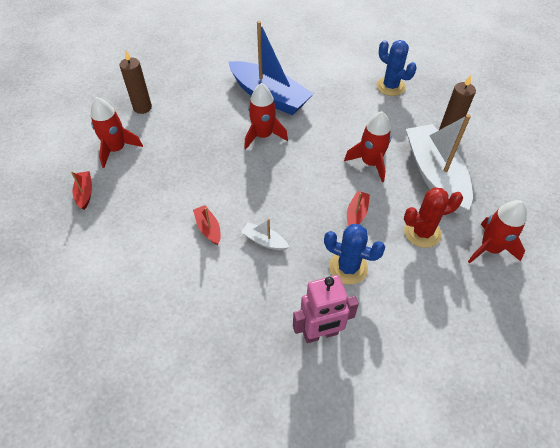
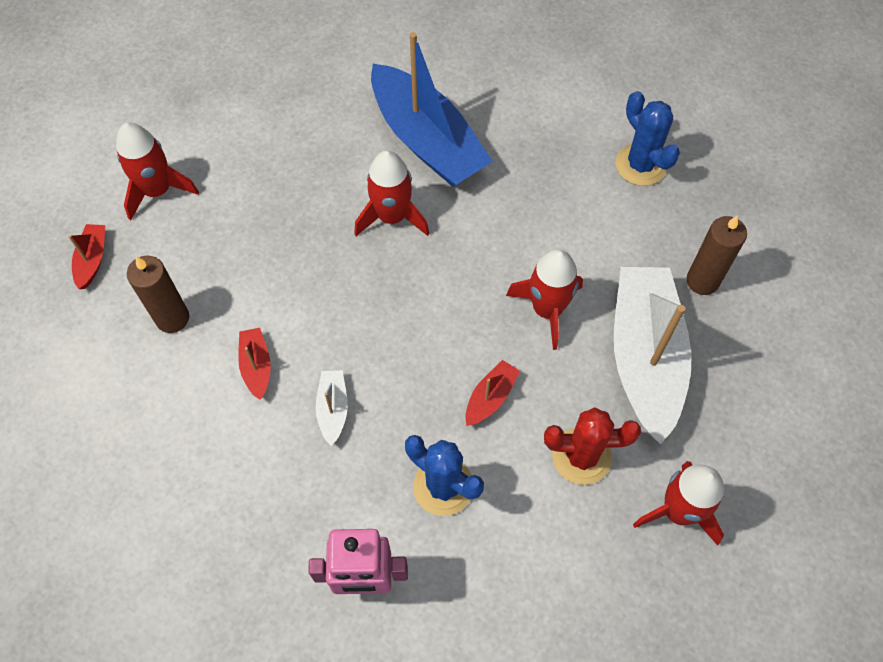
camera: 15 degrees right, 10 degrees up
brown candle [120,50,152,114] -> brown candle moved to [127,256,189,333]
white boat [241,219,289,251] -> white boat turned 45 degrees clockwise [316,370,348,446]

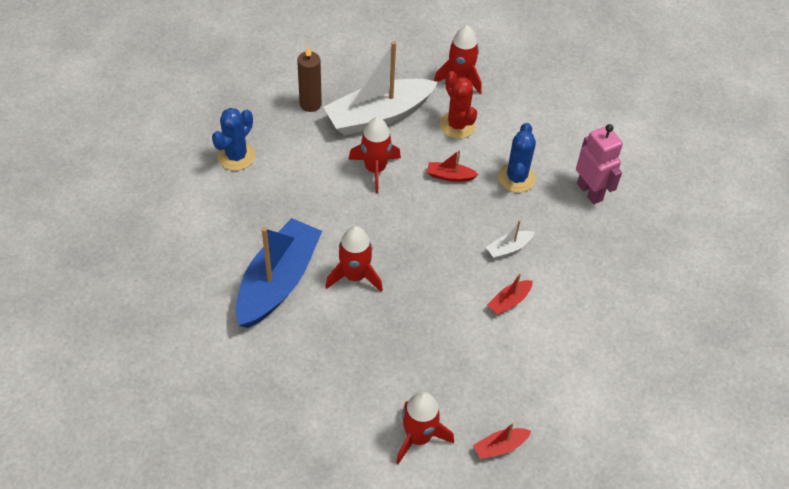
camera: 120 degrees left, 10 degrees down
brown candle [127,256,189,333] -> none

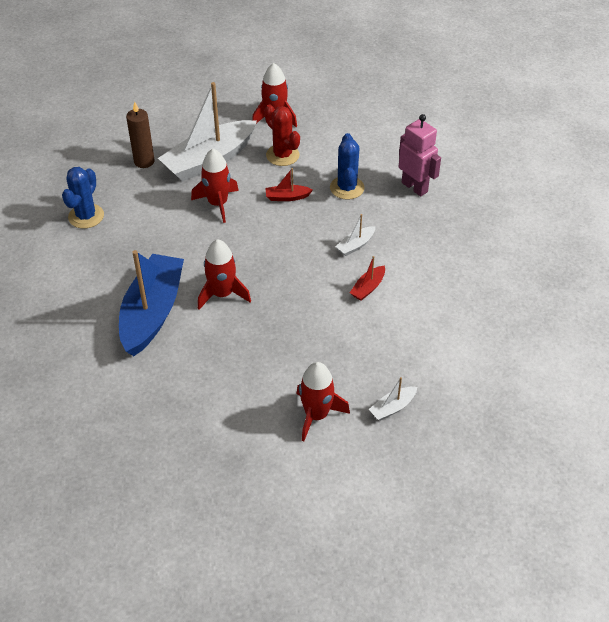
camera: 10 degrees left, 5 degrees down
red boat [473,422,531,459] -> white boat [368,377,417,421]

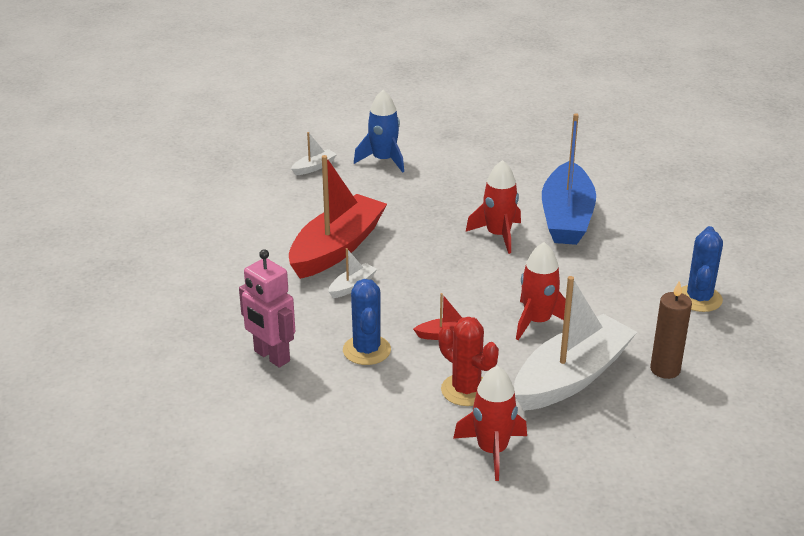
camera: 175 degrees right, 15 degrees down
red rocket [296,362,350,441] -> blue rocket [354,90,404,173]
red boat [350,256,385,301] -> red boat [289,155,387,279], size x2.42

